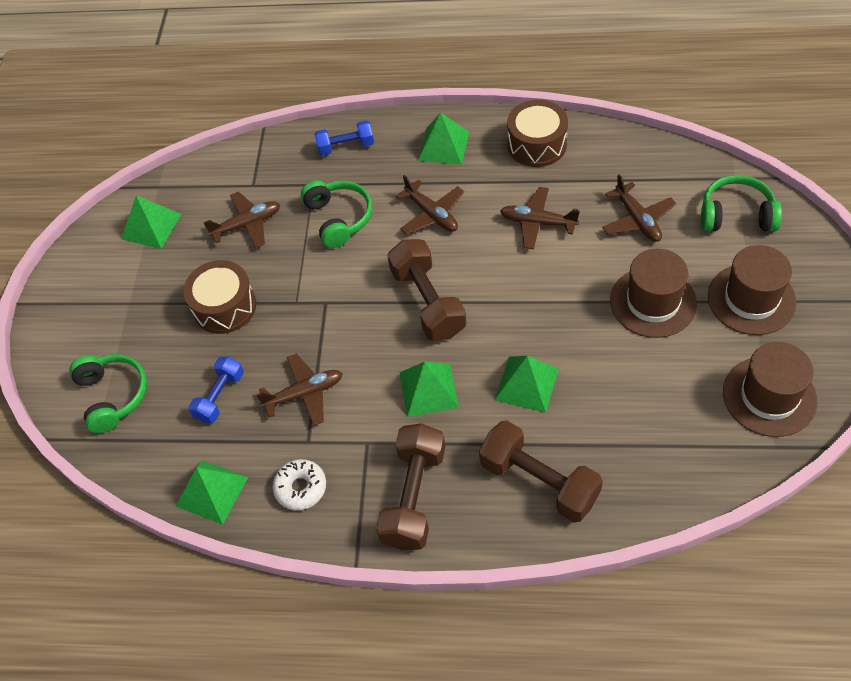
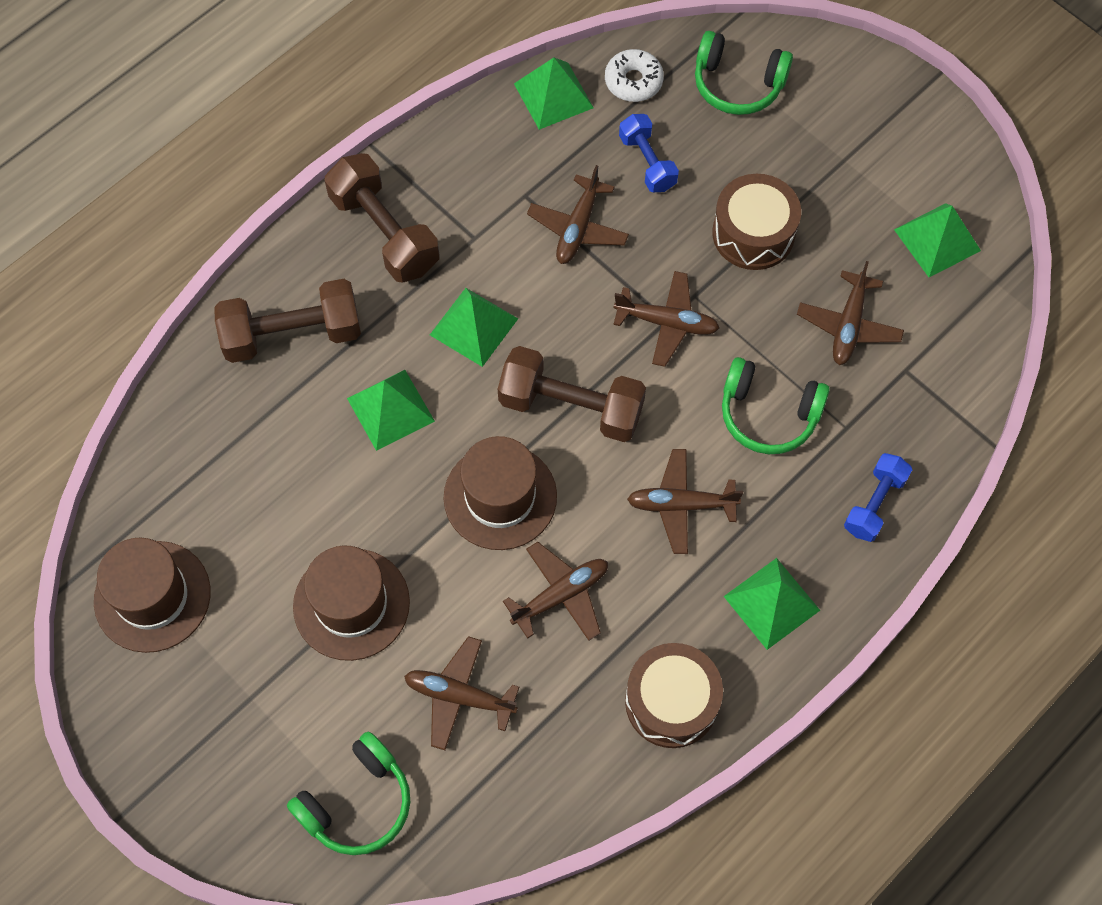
camera: 125 degrees right, 10 degrees up
white donut [273,459,326,510] -> white donut moved to [605,49,664,102]
brown hat [708,245,797,335] -> brown hat moved to [444,436,557,550]
none -> brown plane [613,271,720,367]

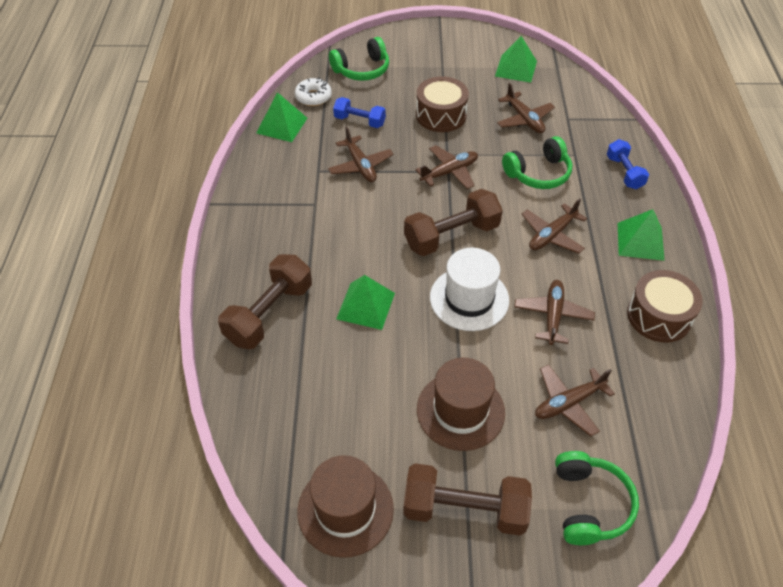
camera: 45 degrees left, 15 degrees down
brown dumbbell [325,153,439,283] -> brown dumbbell moved to [403,463,532,535]
green pyramid [430,288,518,367] -> none
brown hat [444,436,557,550] -> white hat [430,248,509,331]

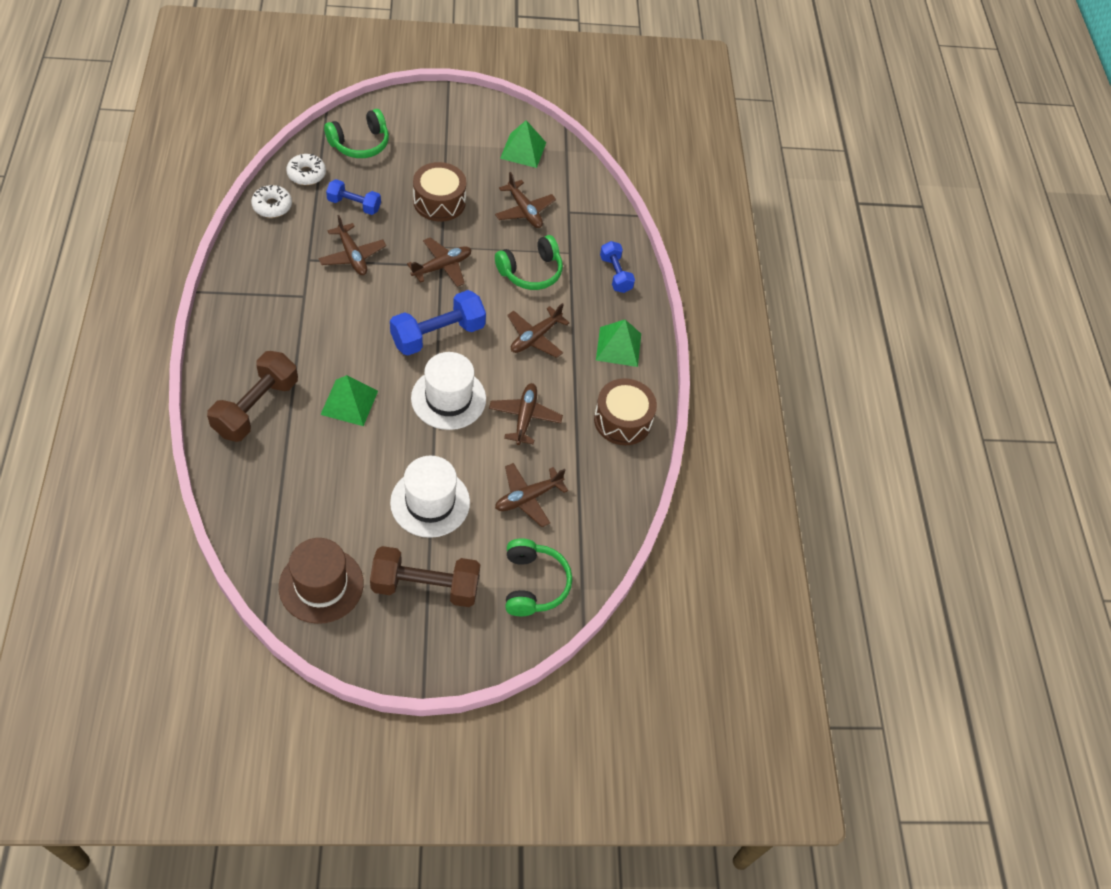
camera: 10 degrees left, 5 degrees up
green pyramid [256,92,307,142] -> white donut [251,185,292,218]
brown dumbbell [404,189,503,256] -> blue dumbbell [390,290,486,356]
brown hat [417,358,505,451] -> white hat [390,456,470,538]

